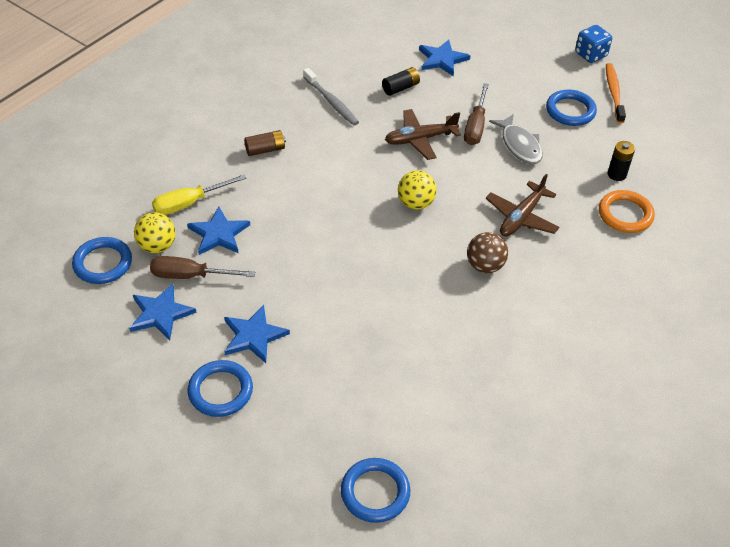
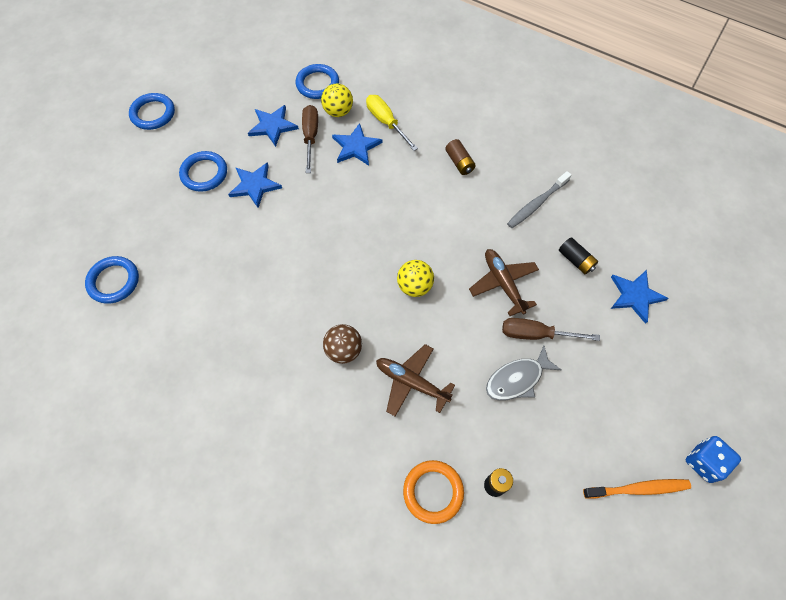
camera: 85 degrees right, 15 degrees up
blue ring [546,90,597,126] -> blue ring moved to [129,93,175,130]

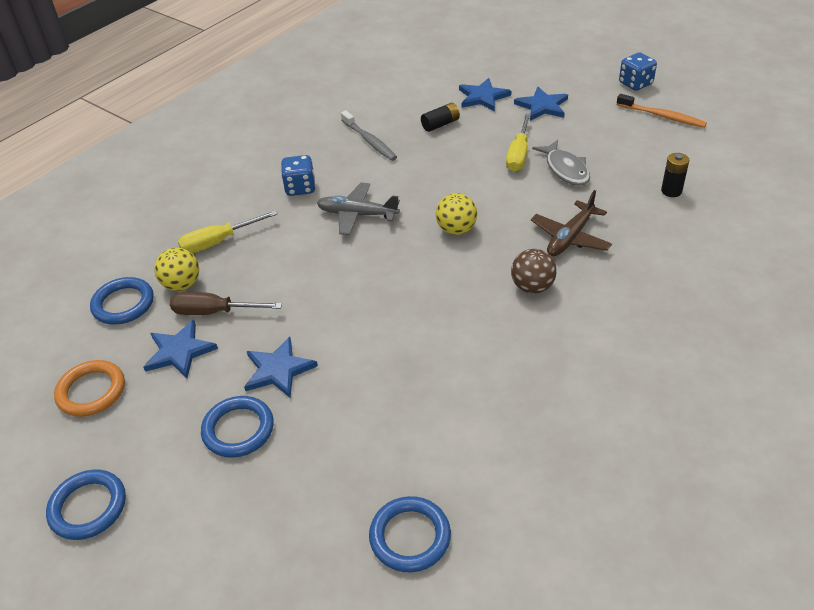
camera: 80 degrees left, 20 degrees down
blue star [332,123,382,166] -> blue star moved to [514,87,568,121]
orange ring [403,460,464,524] -> orange ring moved to [54,360,125,417]
brown battery [445,139,476,175] -> blue dice [281,155,316,196]
brown plane [469,249,539,316] -> none
brown screwdriver [502,318,600,341] -> yellow screwdriver [506,113,531,172]
orange toothbrush [583,479,691,499] -> orange toothbrush turned 120 degrees clockwise [617,94,707,128]
none -> grey plane [317,183,400,235]

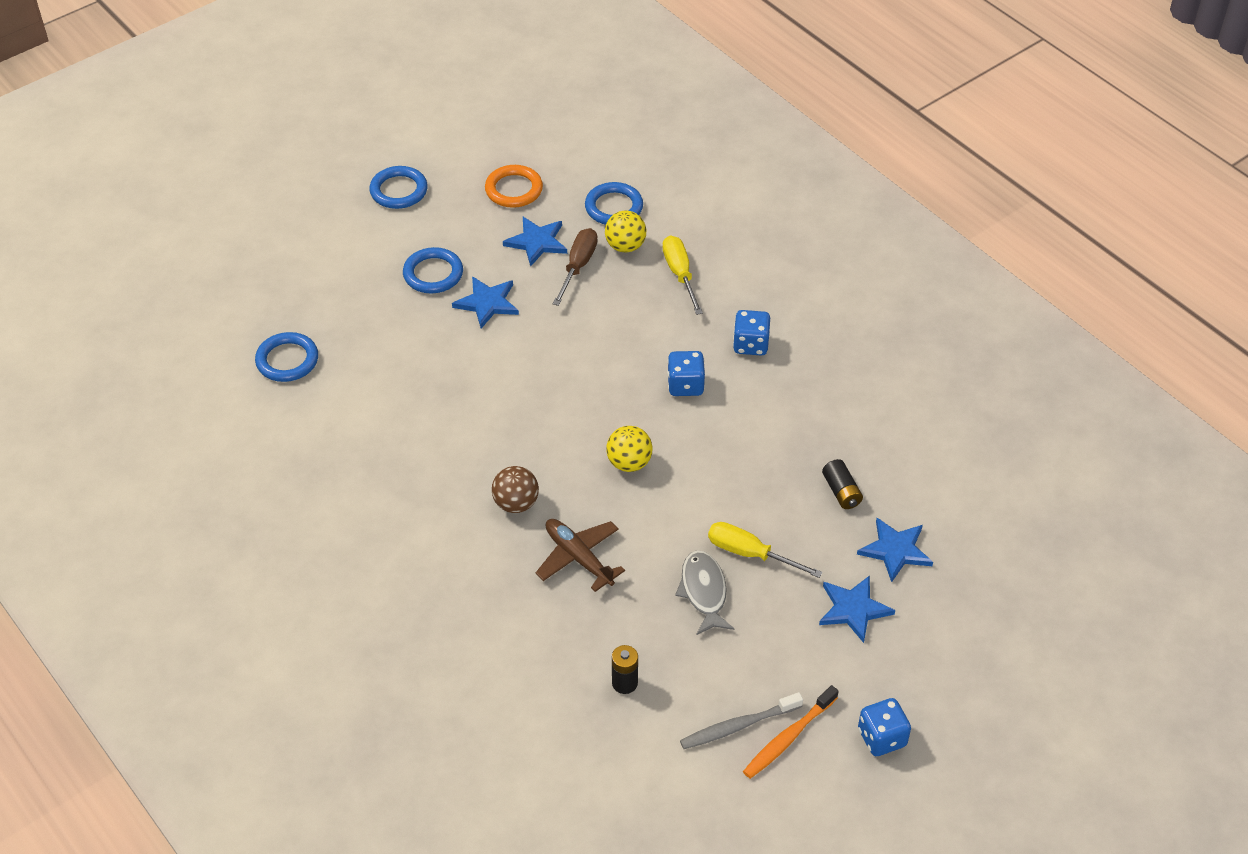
camera: 100 degrees right, 5 degrees up
grey plane [317,183,400,235] -> blue dice [667,351,705,396]
grey toothbrush [341,110,397,161] -> grey toothbrush moved to [680,692,803,749]
grey fish [532,140,590,186] -> grey fish turned 90 degrees clockwise [675,550,735,635]

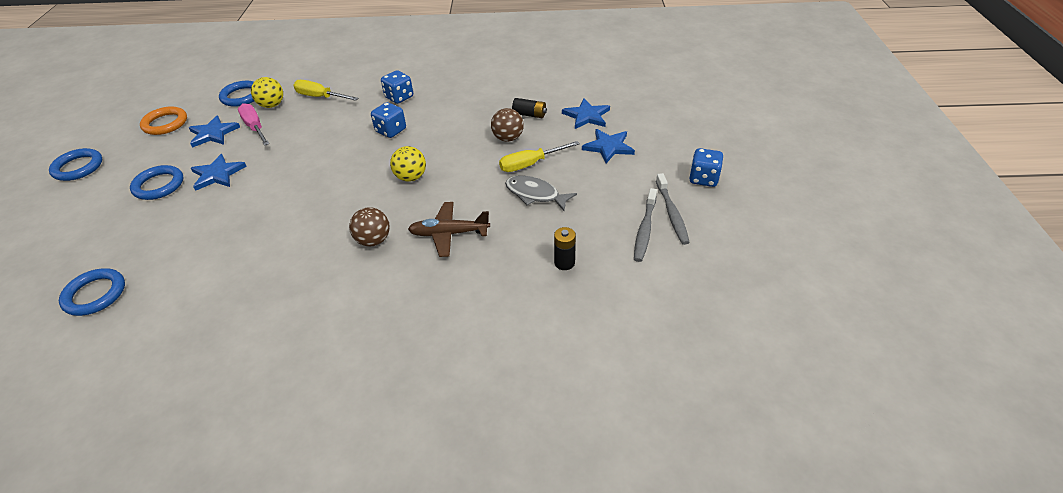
camera: 50 degrees left, 5 degrees down
brown screwdriver [553,228,598,306] -> pink screwdriver [238,103,270,146]
orange toothbrush [743,685,839,779] -> grey toothbrush [656,173,690,245]
none -> brown ball [491,108,524,142]

